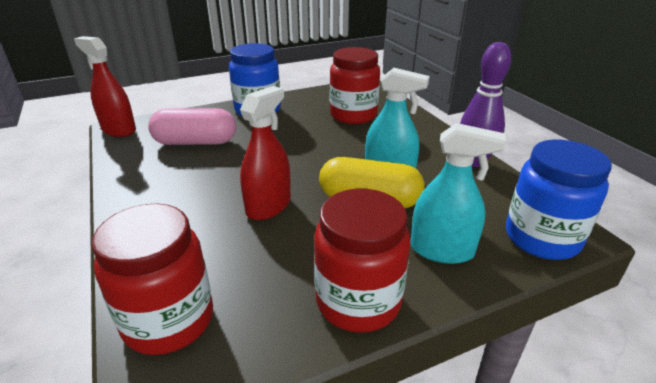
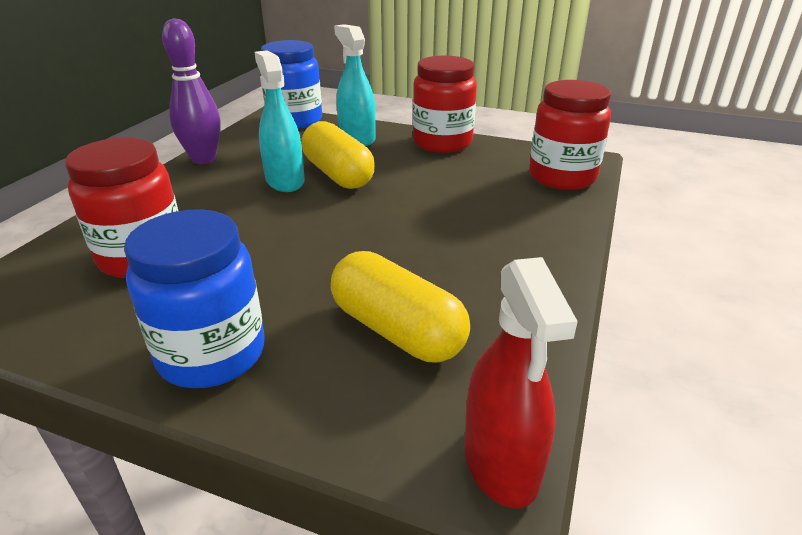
camera: 135 degrees left, 0 degrees up
pink capsule [148,108,236,145] -> yellow capsule [330,251,470,363]
red spray bottle [240,86,291,220] -> none

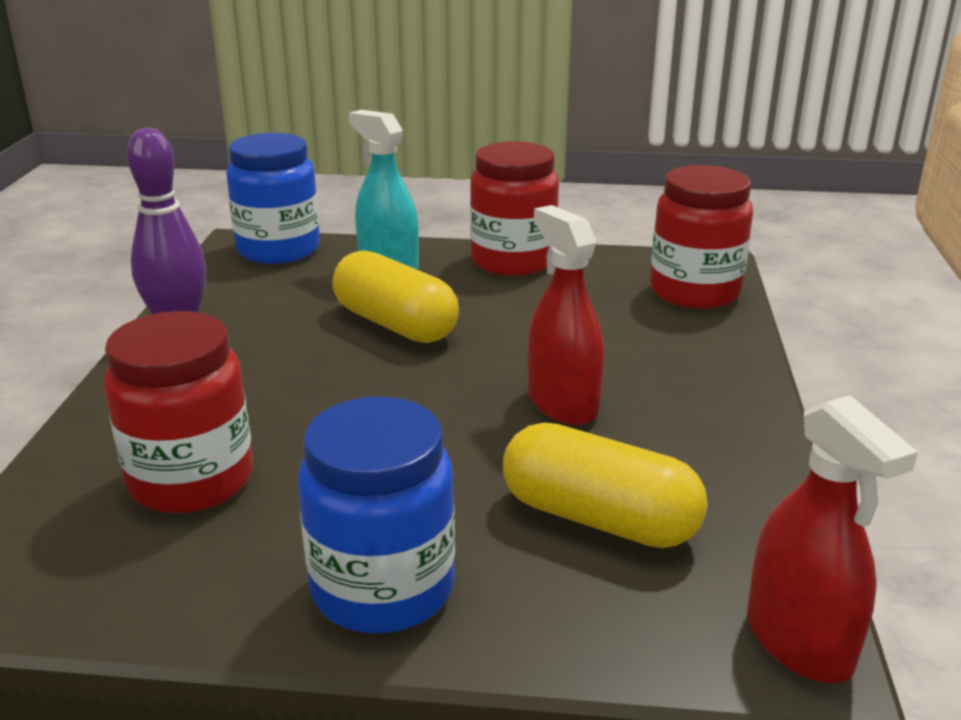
camera: 15 degrees left, 5 degrees down
turquoise spray bottle [255,50,305,192] -> none
none -> red spray bottle [528,205,604,425]

